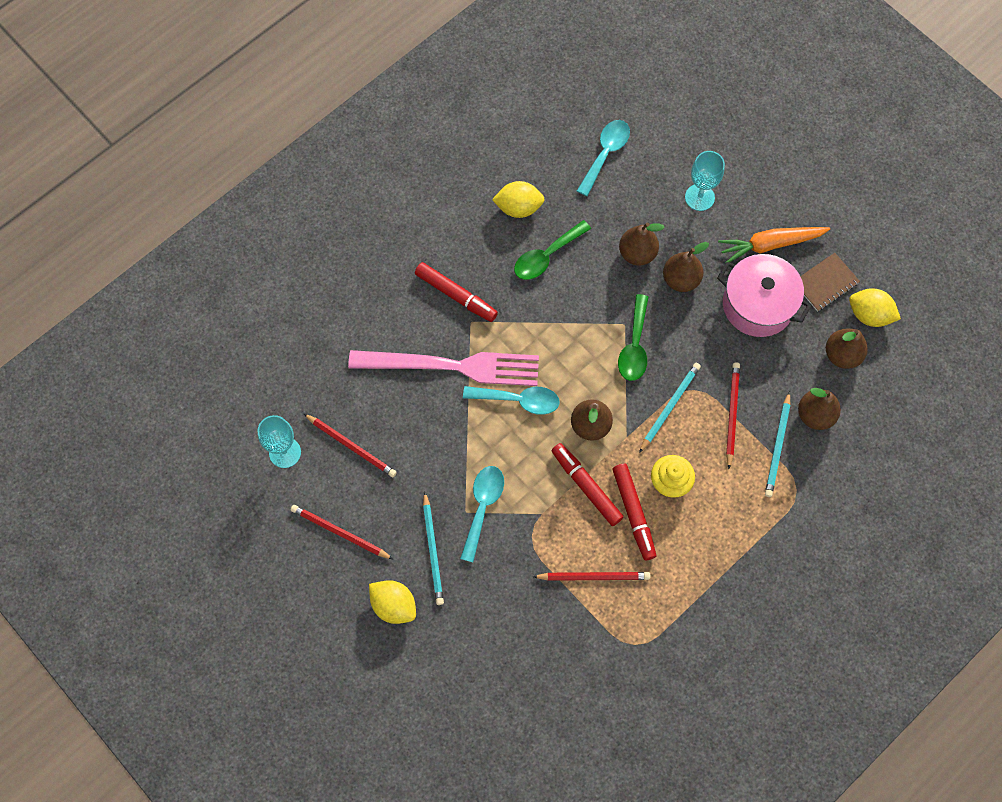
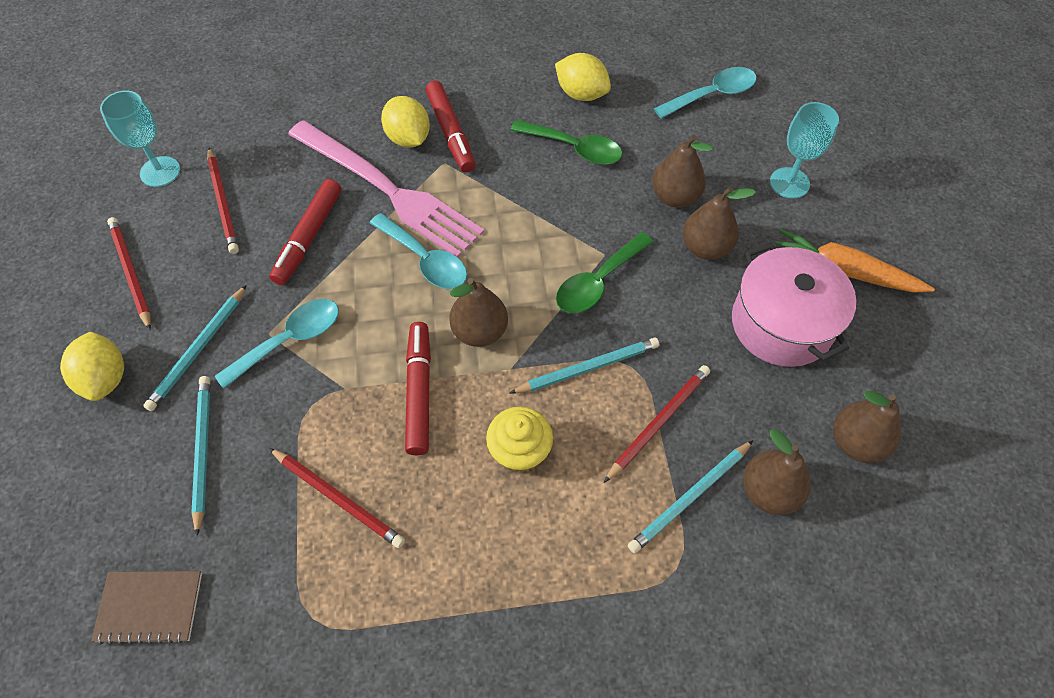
camera: 35 degrees right, 10 degrees down
green spoon [514,220,591,280] -> green spoon turned 150 degrees counterclockwise [511,120,623,165]
red marker [612,464,656,560] -> red marker moved to [269,179,341,285]
brown notebook [800,253,860,312] -> brown notebook moved to [91,571,202,645]
yellow lemon [849,288,901,327] -> yellow lemon moved to [381,96,430,148]
none -> turquoise pencil [191,376,210,536]

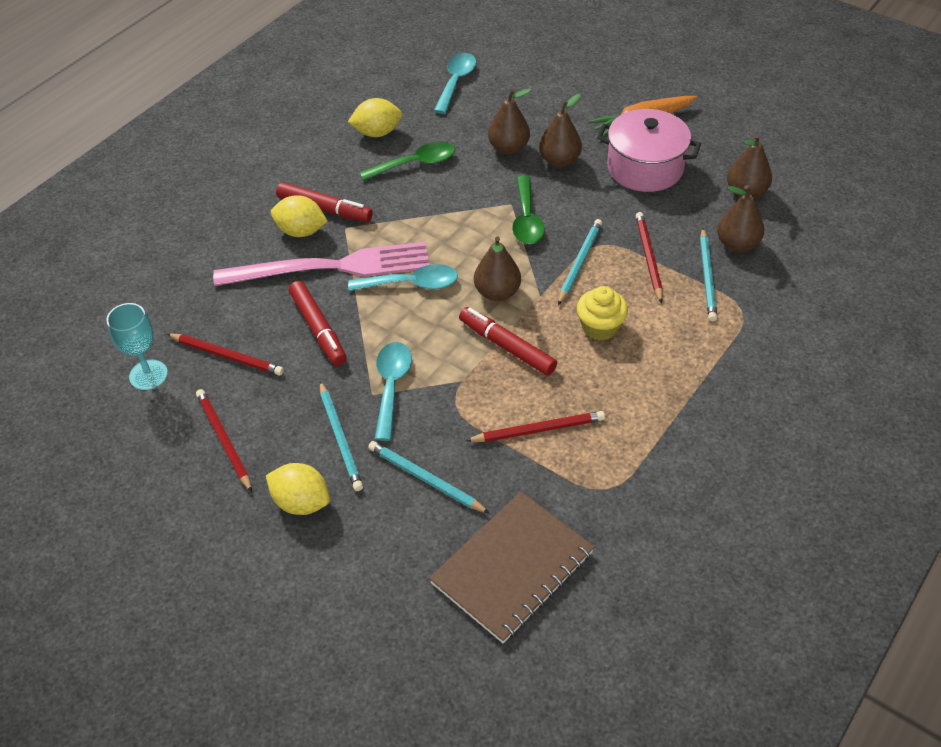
camera: 45 degrees left, 10 degrees down
brown notebook [91,571,202,645] -> brown notebook [429,492,594,643], size x1.76
red pencil [107,217,151,330] -> red pencil turned 45 degrees clockwise [196,389,252,492]
turquoise goblet [770,102,839,199] -> none

